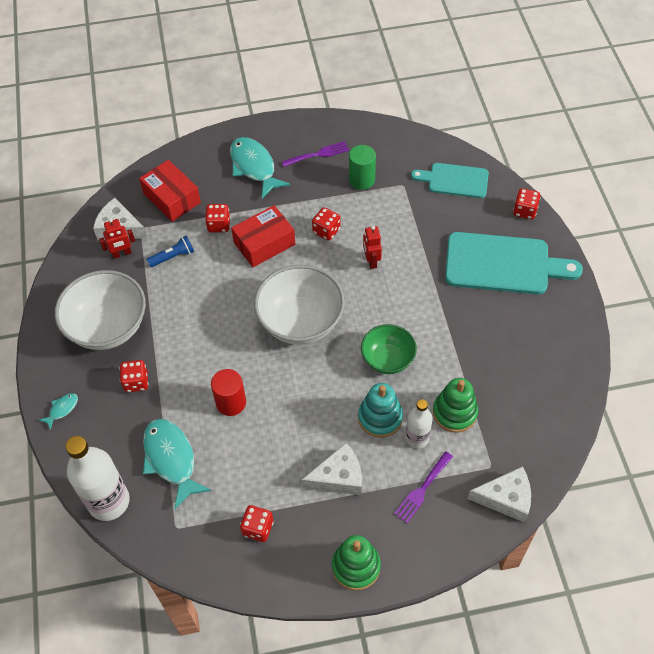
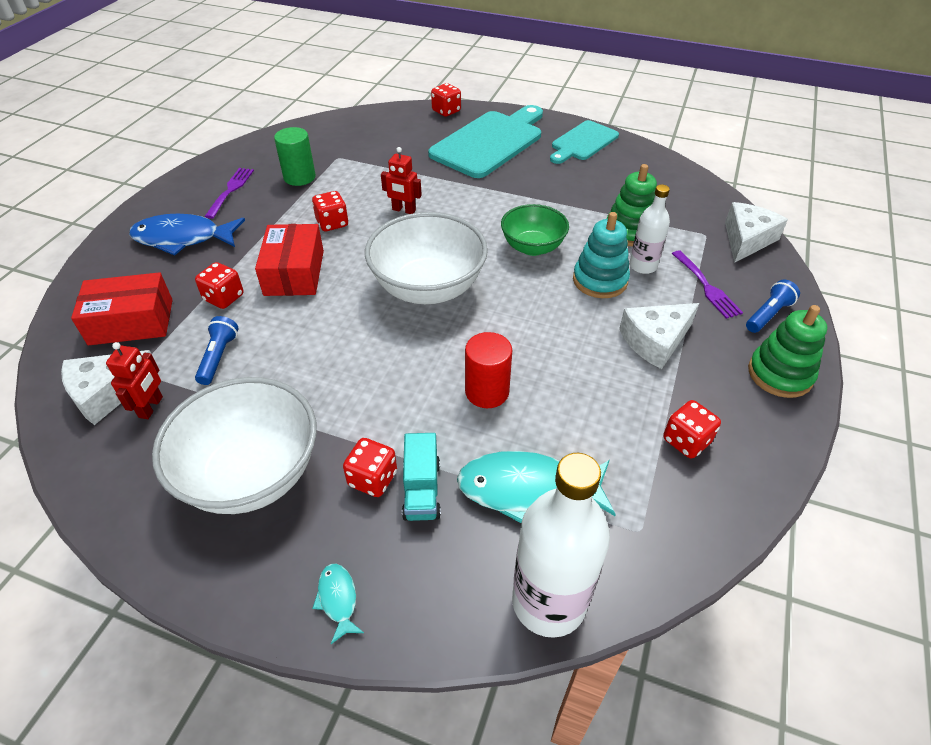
camera: 60 degrees left, 10 degrees down
turquoise fish [230,137,290,198] -> blue fish [129,214,245,256]
white cheese [302,443,362,495] -> white cheese turned 135 degrees counterclockwise [619,303,699,369]
turquoise cutting board [411,163,489,198] -> turquoise cutting board moved to [550,120,619,164]
none -> turquoise truck [402,433,441,521]
none -> blue flashlight [746,280,800,333]

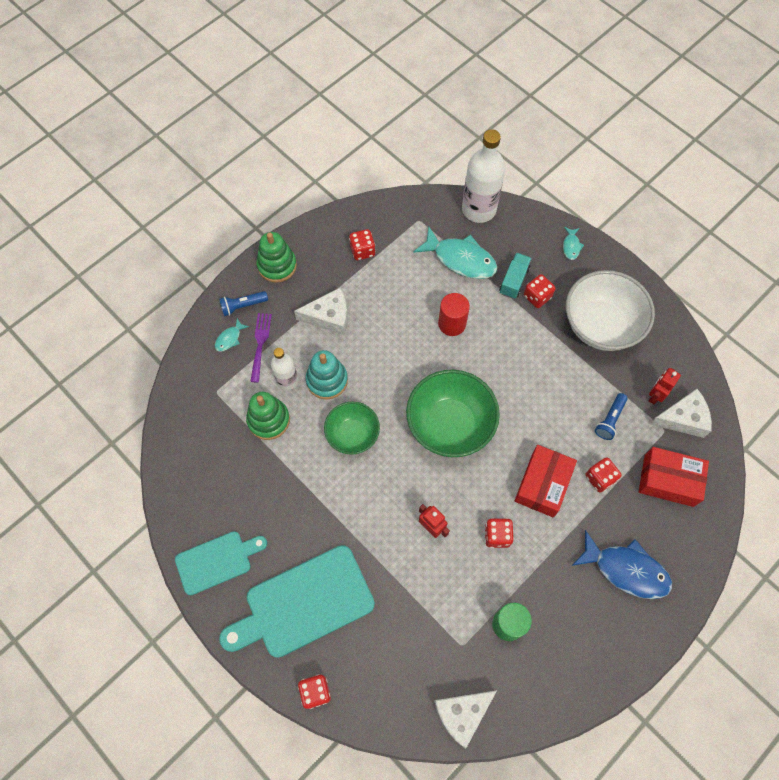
camera: 155 degrees left, 20 degrees up
purple fork [204,168,254,219] -> none
white bowl [365,212,488,304] -> green bowl [406,370,500,457]
white cheese [725,202,788,263] -> white cheese moved to [434,690,497,749]
none -> turquoise fish [215,318,249,352]

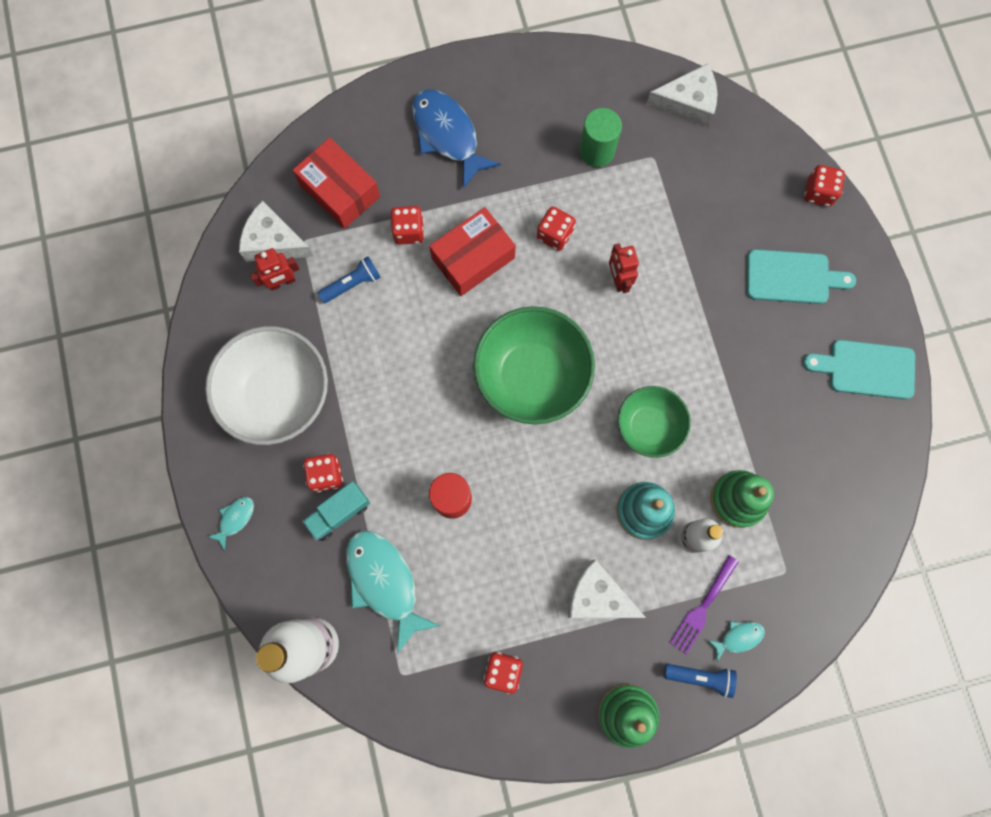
camera: 150 degrees left, 10 degrees up
turquoise cutting board [219,545,375,658] -> turquoise cutting board [747,249,856,304], size x0.61

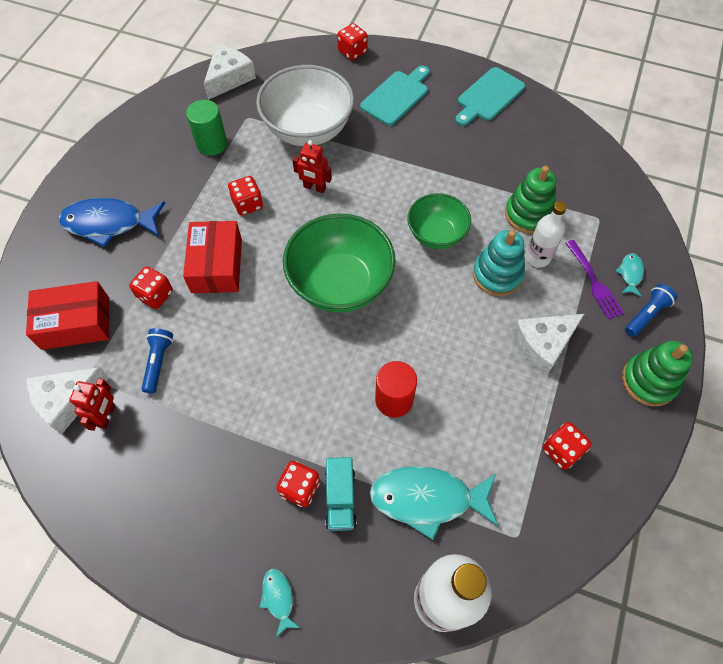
camera: 55 degrees left, 15 degrees down
white bowl [205,326,328,445] -> white bowl moved to [256,65,354,146]

